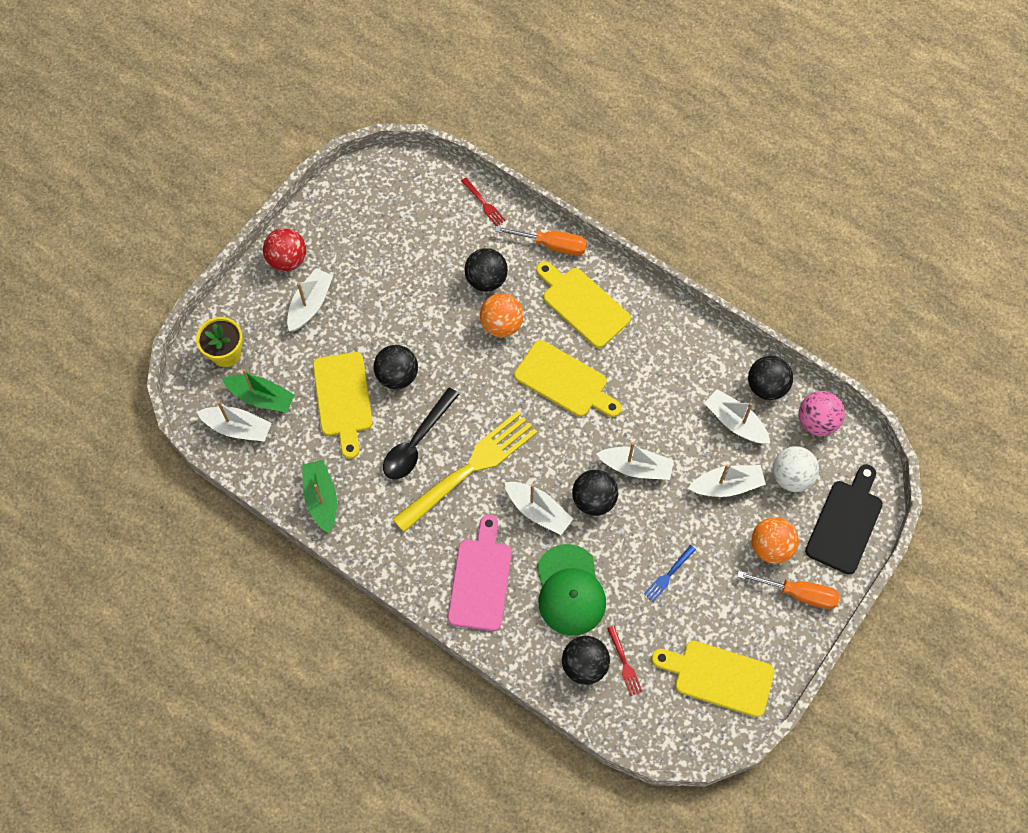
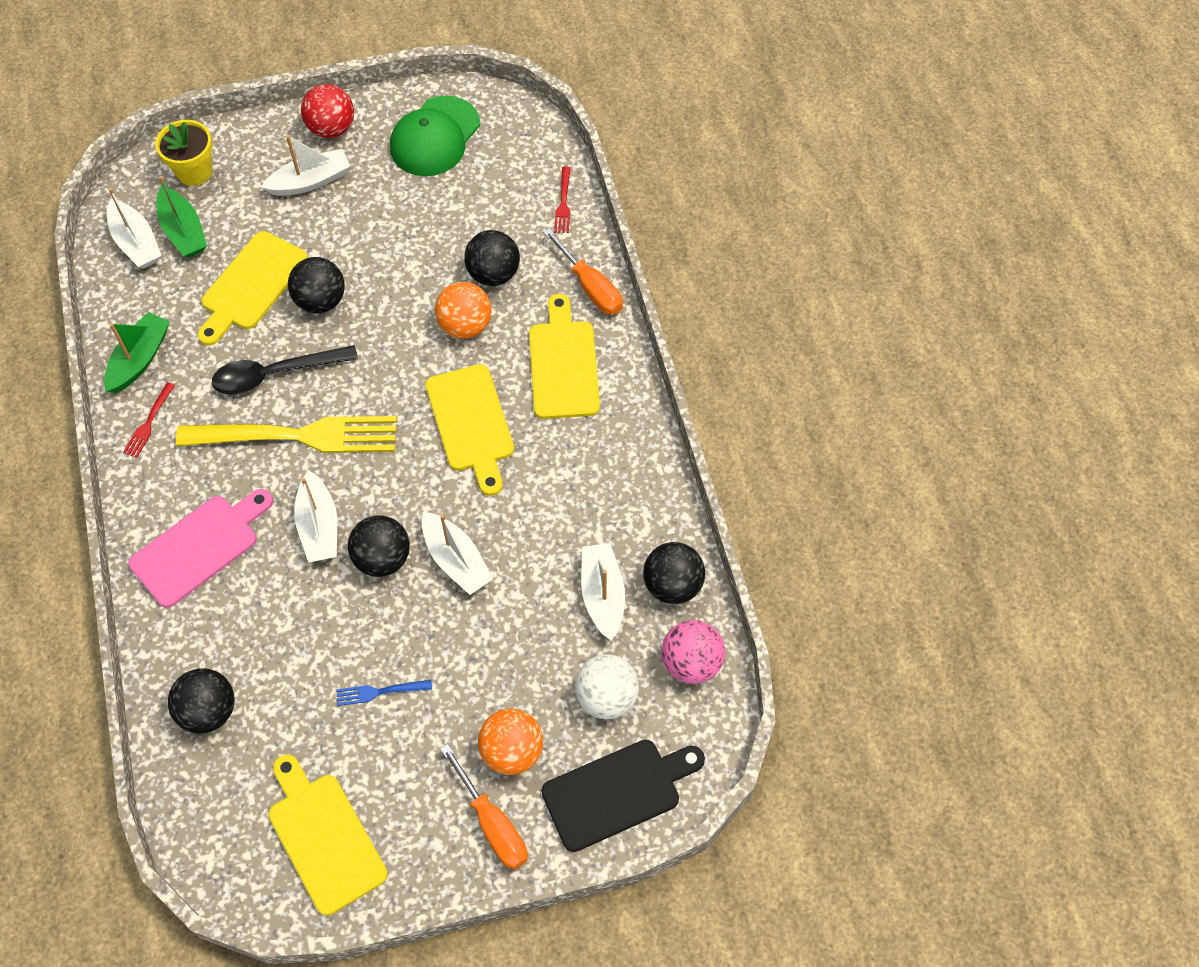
camera: 40 degrees right, 5 degrees down
green cap [537,544,606,636] -> green cap moved to [390,96,480,176]
red fork [607,626,643,696] -> red fork moved to [123,382,175,458]
white boat [688,464,766,497] -> none

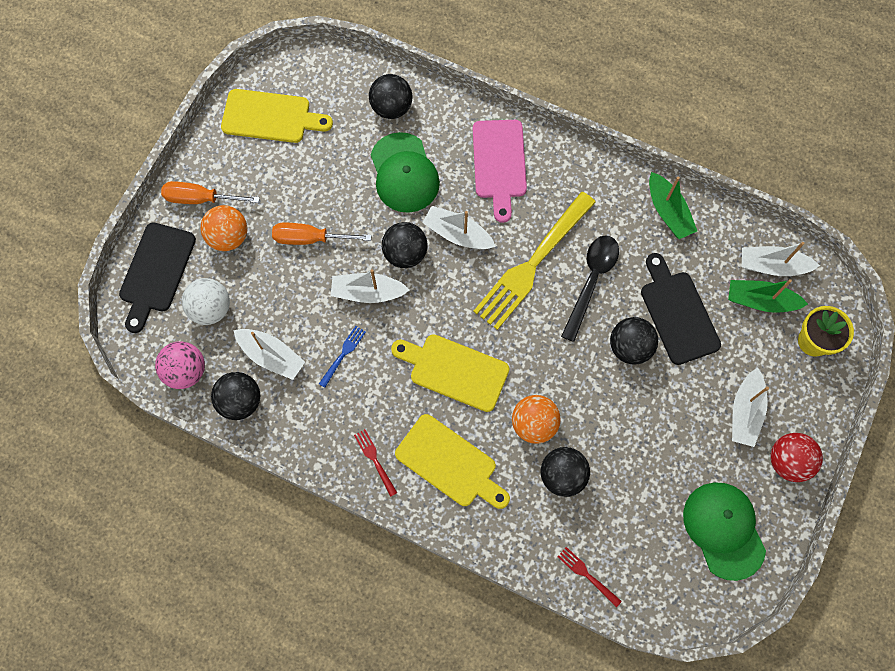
camera: 130 degrees right, 10 degrees up
red fork [123,382,175,458] -> red fork moved to [354,429,397,497]
yellow cutting board [197,231,308,346] -> black cutting board [641,253,721,365]
blue fork [336,680,432,706] -> blue fork moved to [319,326,366,388]
orange screwdriver [543,228,623,315] -> orange screwdriver moved to [272,223,372,245]
none -> green cap [371,132,440,213]

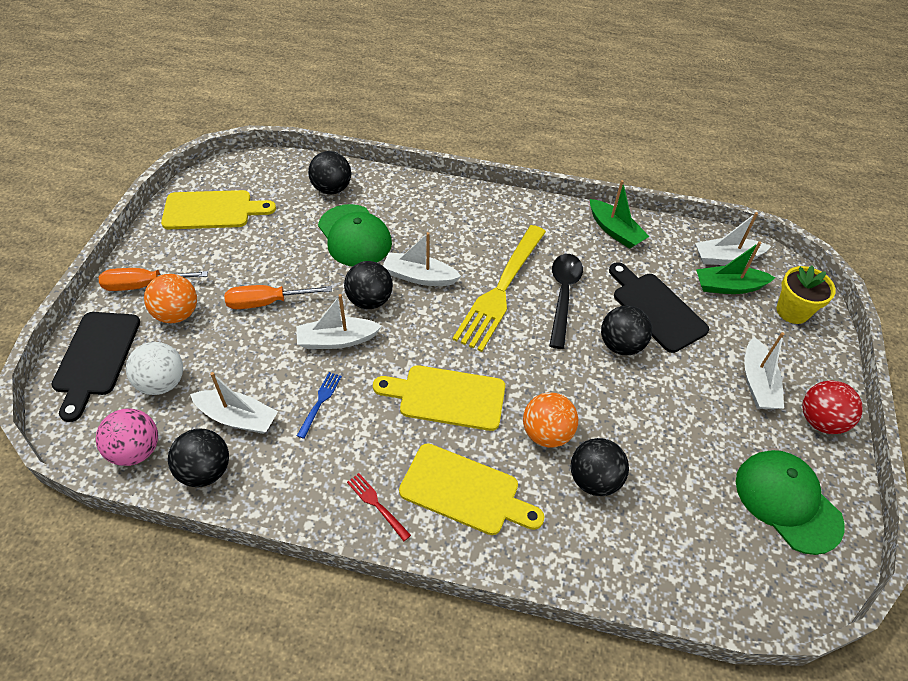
camera: 15 degrees left, 20 degrees down
pink cutting board [473,120,527,223] -> none
red fork [558,547,622,607] -> none

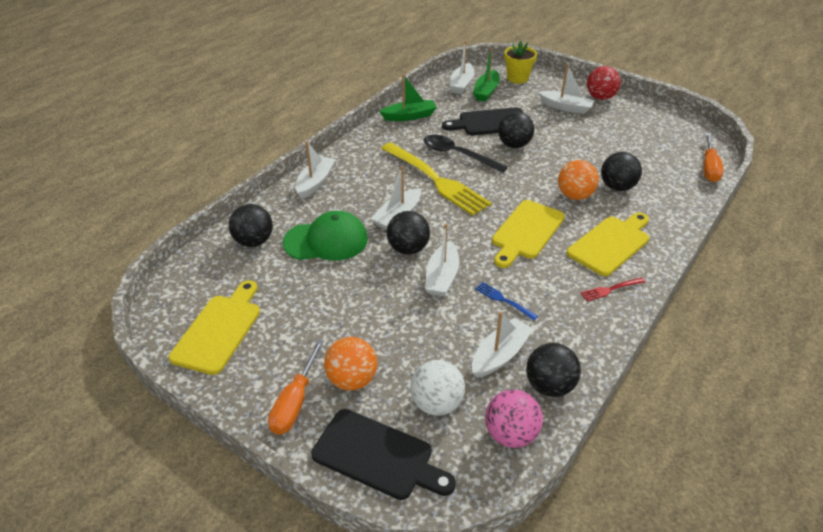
camera: 65 degrees left, 10 degrees down
orange screwdriver [224,285,332,309] -> orange screwdriver moved to [703,133,724,182]
green cap [736,450,845,555] -> none
none -> white boat [295,141,335,199]

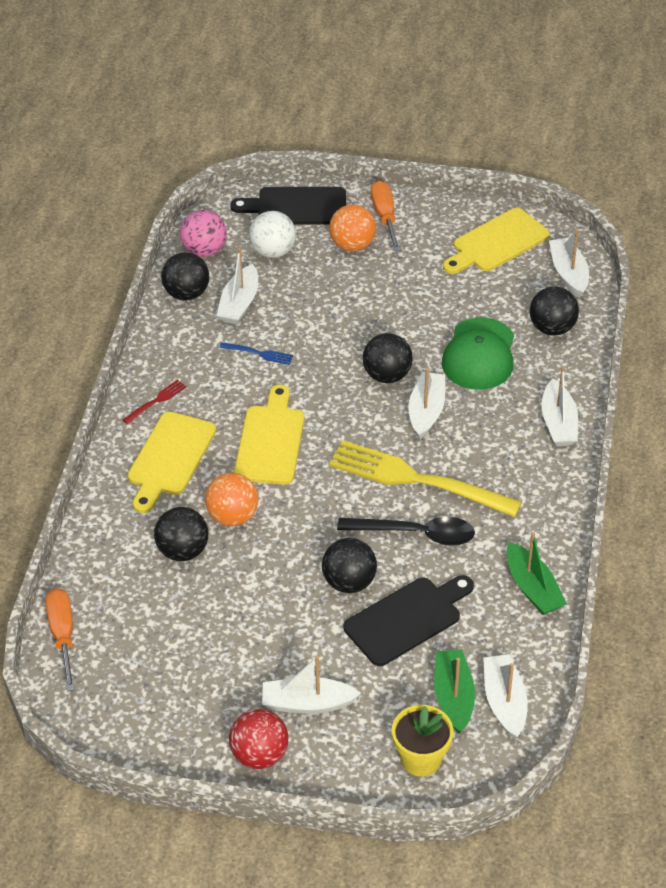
camera: 155 degrees right, 5 degrees up
yellow cutting board [169,280,260,375] -> yellow cutting board turned 60 degrees clockwise [443,208,550,274]
green cap [283,211,368,261] -> green cap turned 45 degrees counterclockwise [442,317,514,390]
green boat [379,74,437,121] -> green boat turned 75 degrees counterclockwise [507,532,567,615]
white boat [425,224,459,297] -> white boat moved to [549,230,589,298]

